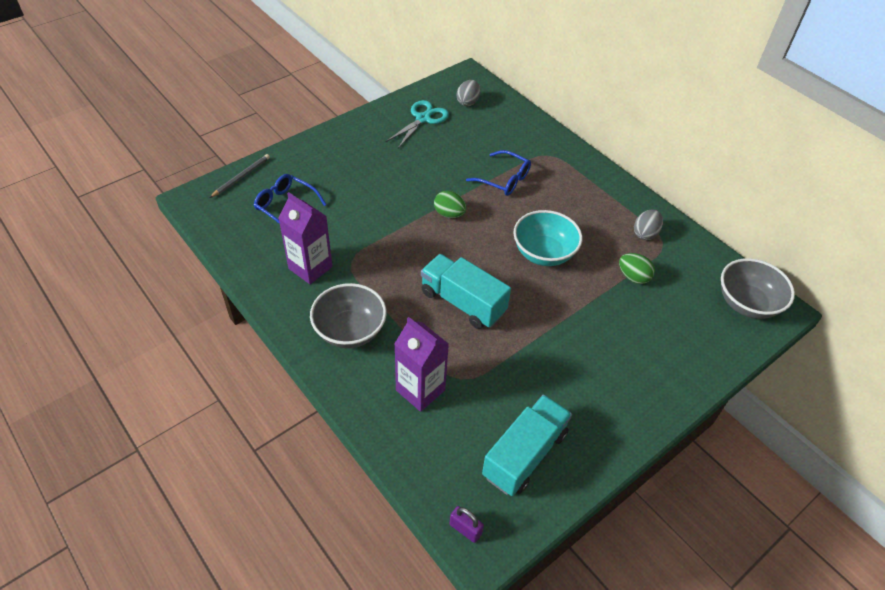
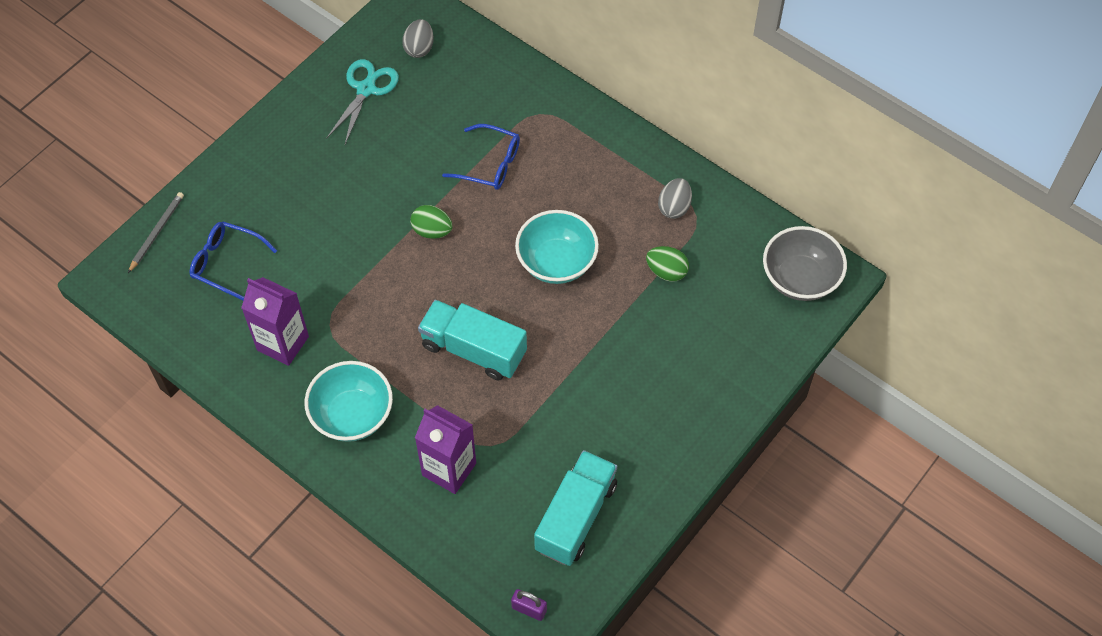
camera: 10 degrees left, 10 degrees up
grey bowl [310,283,387,348] -> turquoise bowl [305,361,393,442]

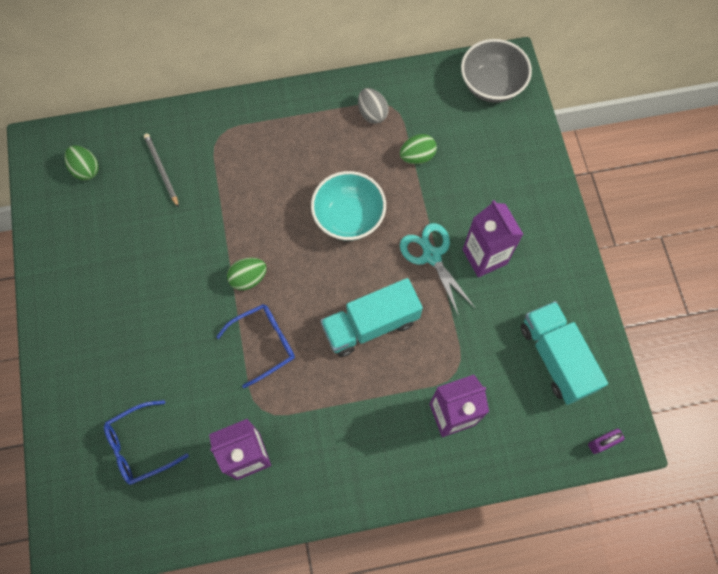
camera: 50 degrees left, 10 degrees up
grey pencil [128,192,184,273] -> grey pencil moved to [144,133,179,208]
turquoise bowl [305,361,393,442] -> none
turquoise scissors [326,59,399,144] -> turquoise scissors moved to [400,223,476,316]
grey egg [402,19,434,58] -> green egg [65,145,99,181]
blue glasses [442,124,520,190] -> blue glasses moved to [216,304,295,388]
none -> purple carton [463,200,524,277]

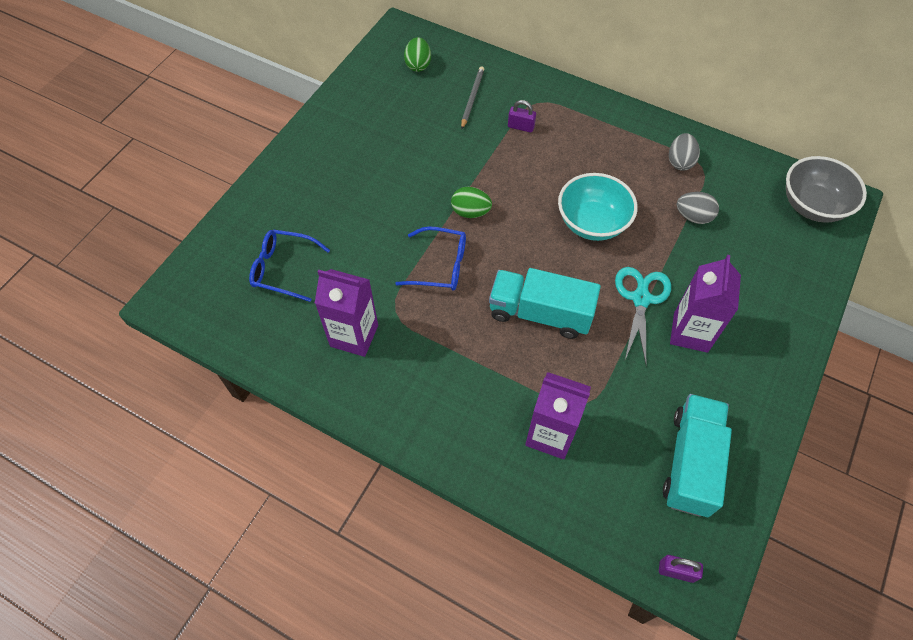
camera: 40 degrees right, 10 degrees down
green egg [400,134,437,164] -> grey egg [677,192,719,224]
none -> purple padlock [508,100,536,133]

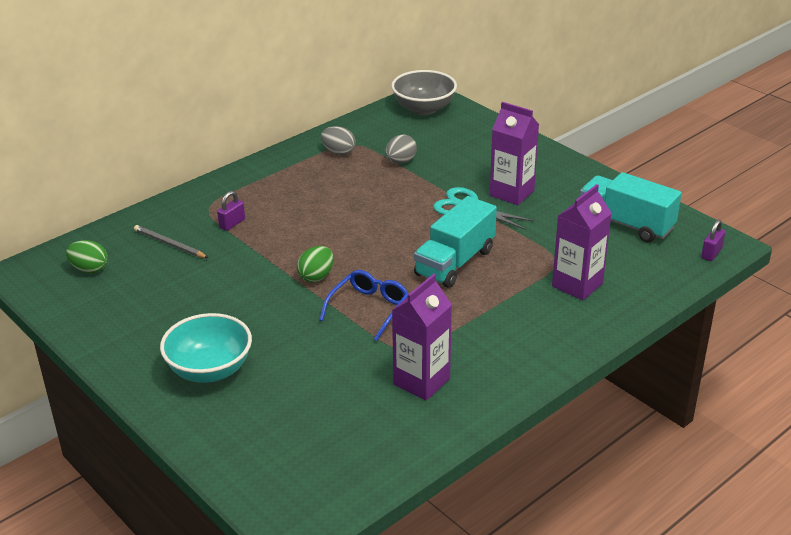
camera: 70 degrees left, 25 degrees down
blue glasses [249,229,330,302] -> none
turquoise bowl [558,173,638,241] -> turquoise bowl moved to [160,313,252,383]

